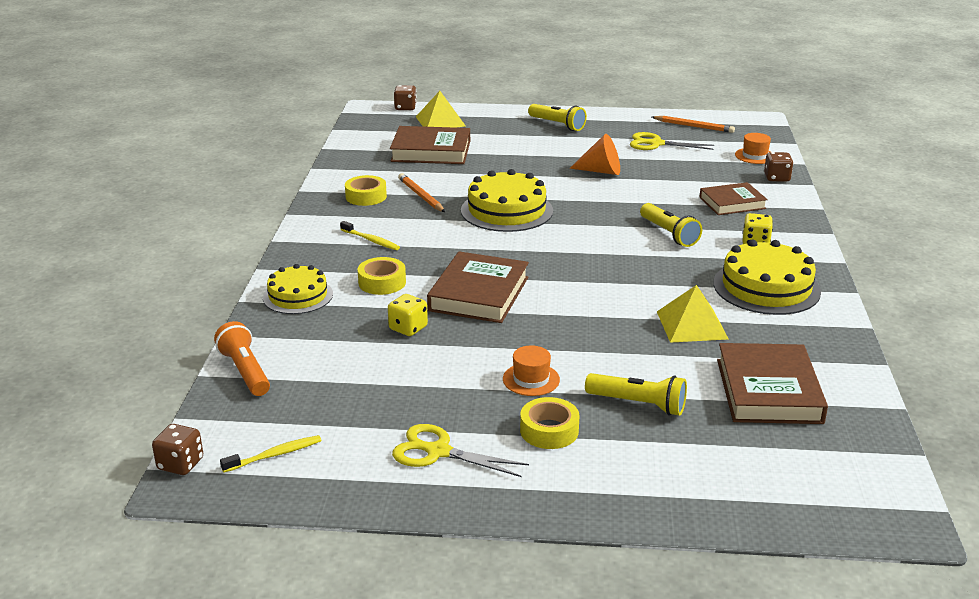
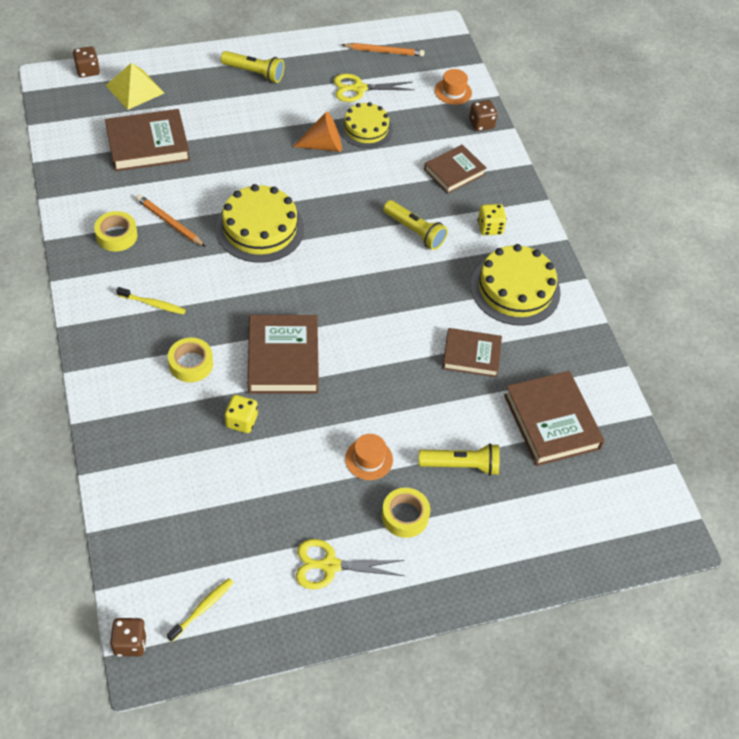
camera: 25 degrees left, 25 degrees up
orange flashlight [214,321,270,396] -> none
yellow cake [263,264,333,314] -> yellow cake moved to [340,102,393,148]
yellow pyramid [657,285,729,343] -> brown book [443,328,502,377]

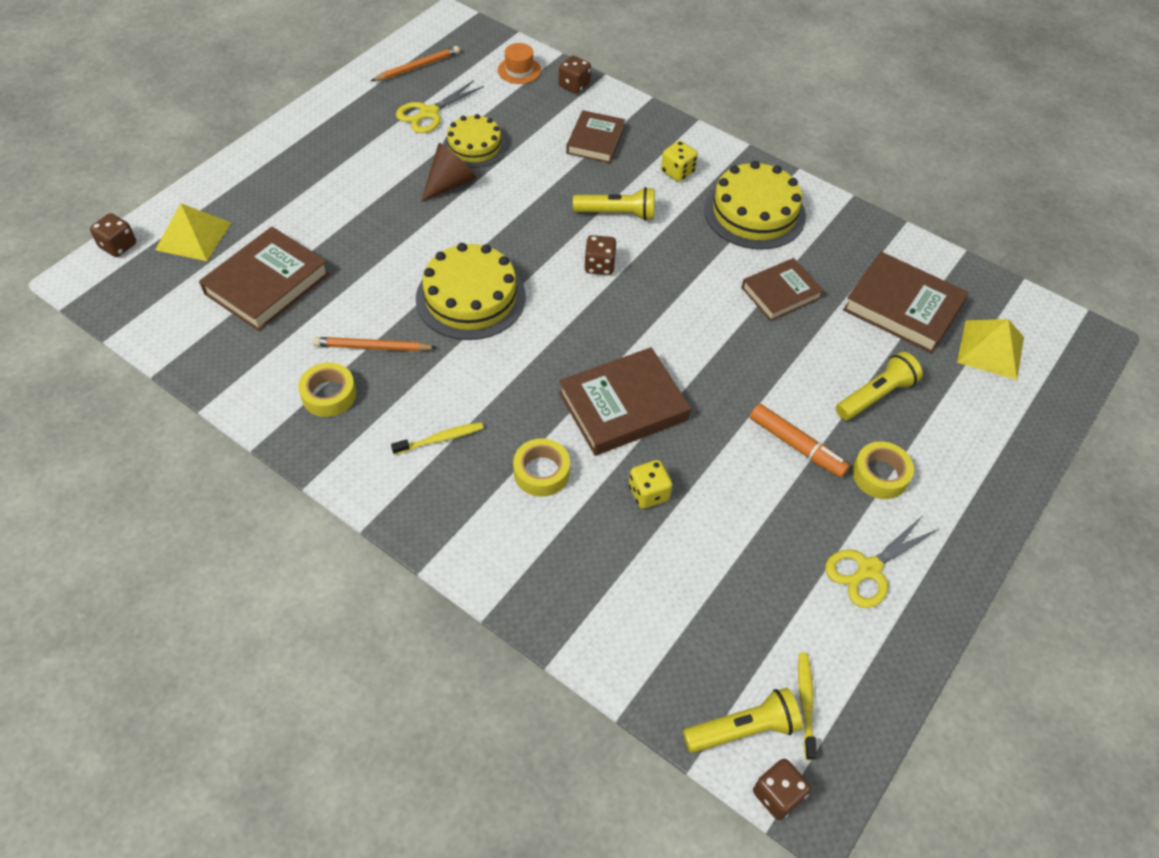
camera: 35 degrees left, 0 degrees up
yellow flashlight [221,51,284,83] -> yellow flashlight moved to [683,688,802,753]
brown book [248,315,319,394] -> brown book turned 75 degrees counterclockwise [559,347,691,456]
orange cone [293,112,342,152] -> brown cone [421,143,477,202]
orange hat [345,434,393,480] -> orange marker [750,404,850,478]
none -> brown dice [584,235,616,275]
none -> yellow pyramid [957,319,1024,380]

